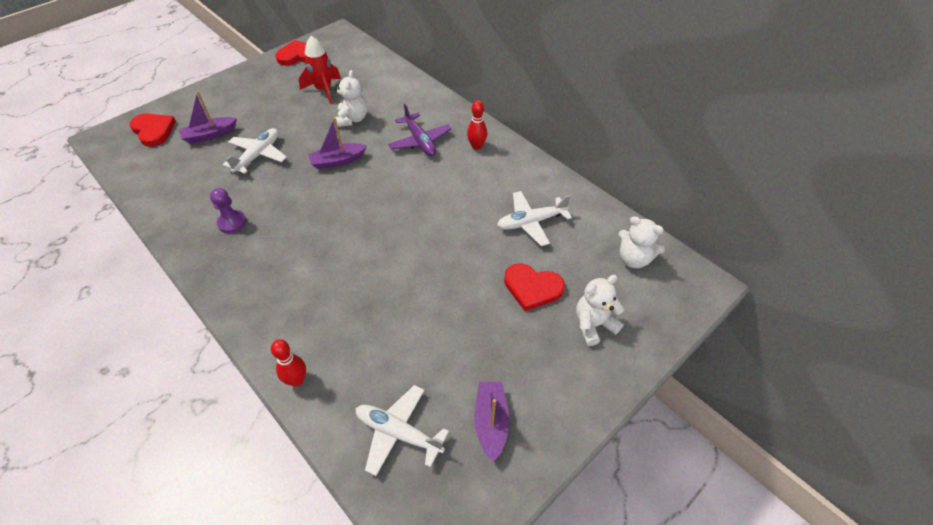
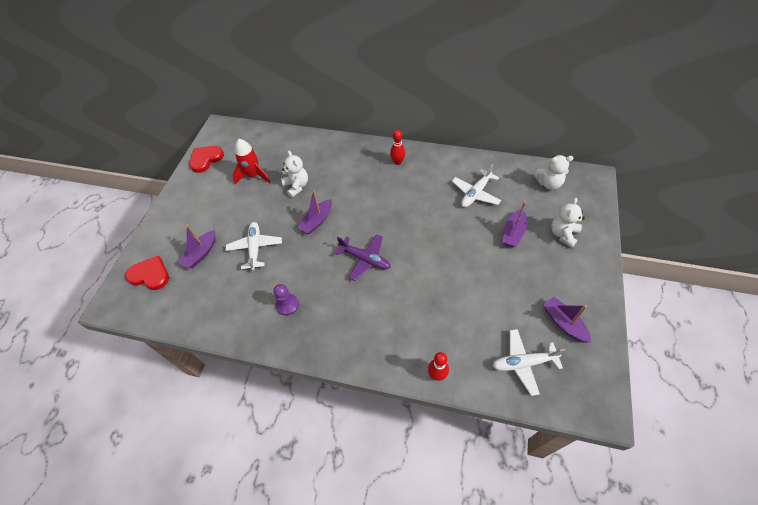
camera: 30 degrees left, 5 degrees up
purple plane [388,104,451,156] -> purple plane moved to [335,234,391,281]
red heart [504,263,565,311] -> purple boat [502,201,527,247]

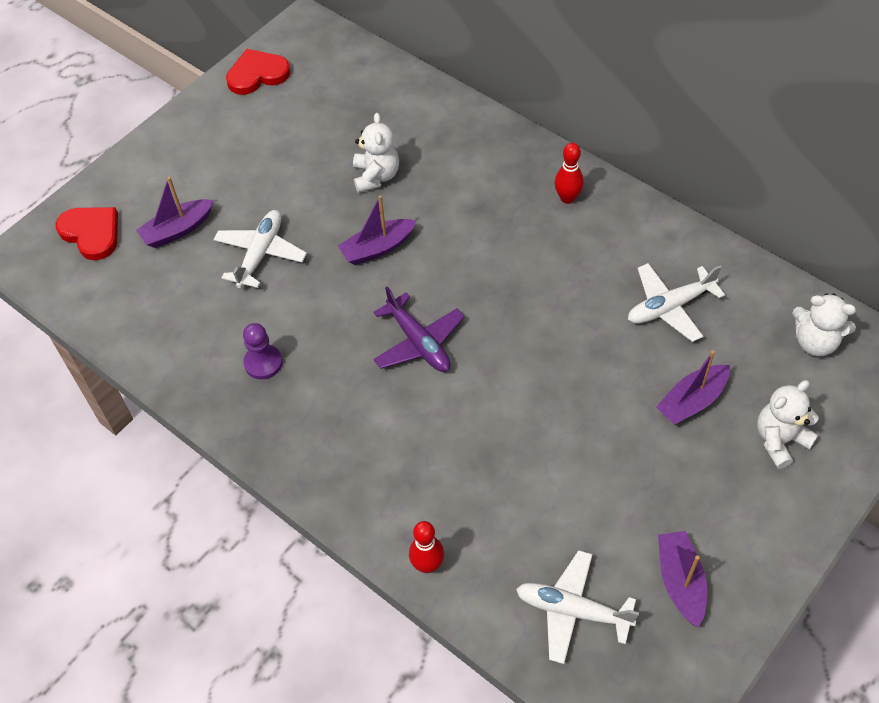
camera: 25 degrees right, 0 degrees up
red rocket [233,139,270,184] -> none

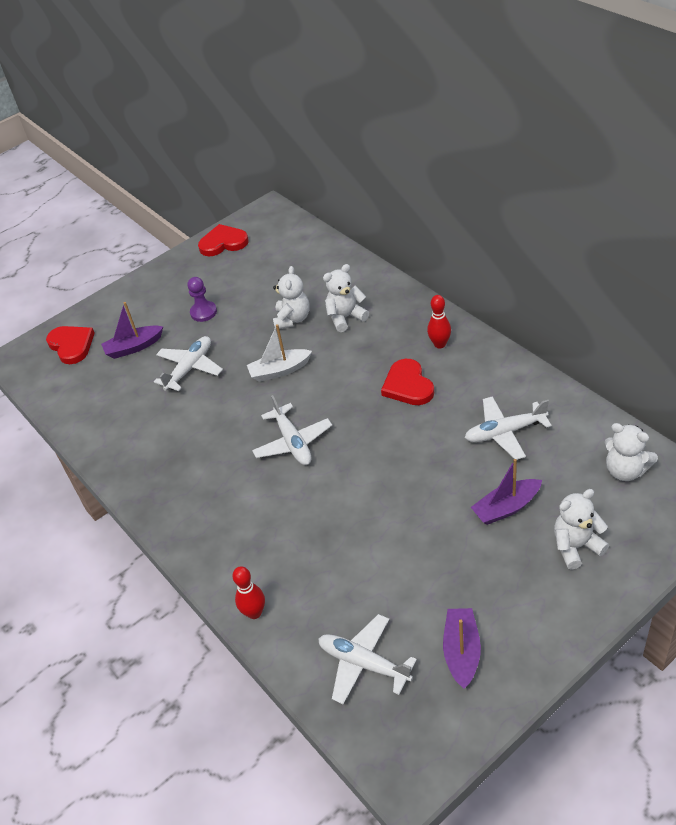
camera: 15 degrees right, 10 degrees down
purple pawn [243,323,282,380] -> purple pawn moved to [187,277,217,322]
purple boat [338,195,417,265] -> white boat [247,324,312,382]
purple plane [373,287,465,372] -> white plane [252,395,332,465]
none -> white teddy bear [323,264,369,332]
none -> red heart [381,359,434,405]

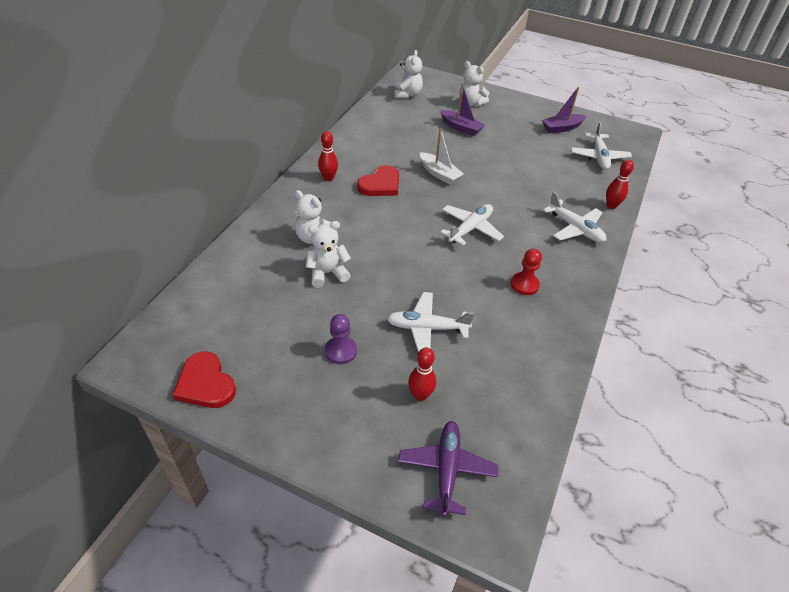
camera: 125 degrees left, 0 degrees up
red heart [46,326,95,364] -> purple plane [398,421,498,517]
purple boat [101,302,163,359] -> red bowling pin [408,347,436,401]
white boat [247,324,312,382] -> white boat moved to [420,128,464,185]
white plane [465,396,552,460] -> white plane moved to [543,191,606,243]
none -> red pawn [511,249,542,295]

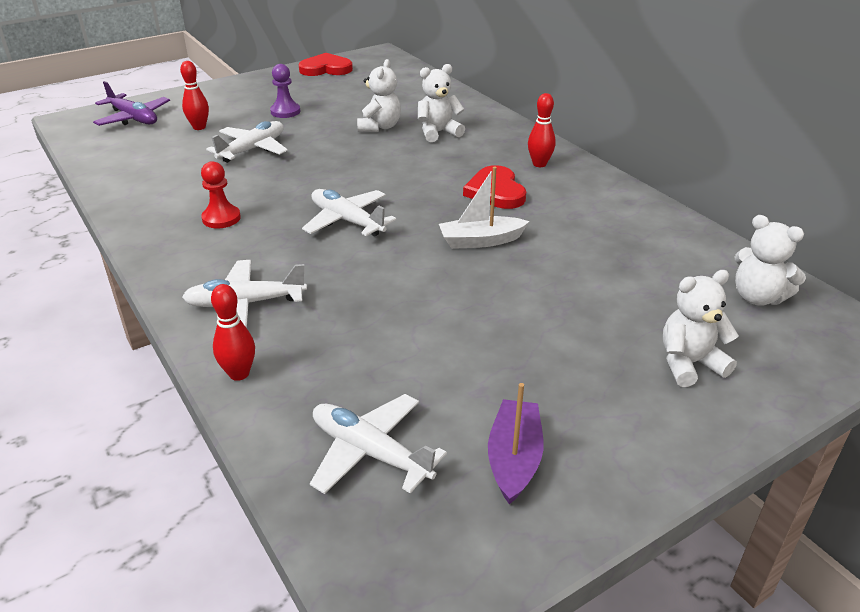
camera: 125 degrees right, 10 degrees down
purple boat [440,85,485,136] -> none
white plane [440,204,504,246] -> white plane turned 150 degrees clockwise [302,189,396,236]

